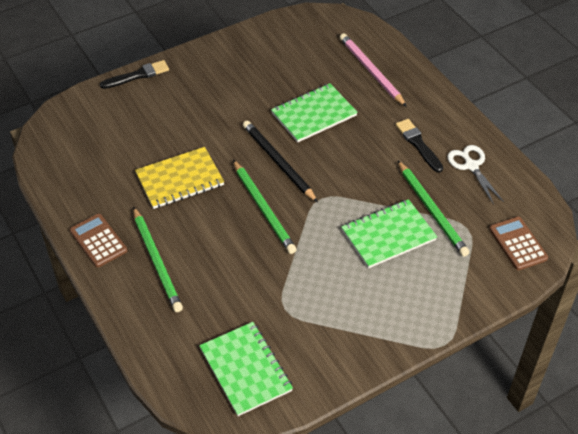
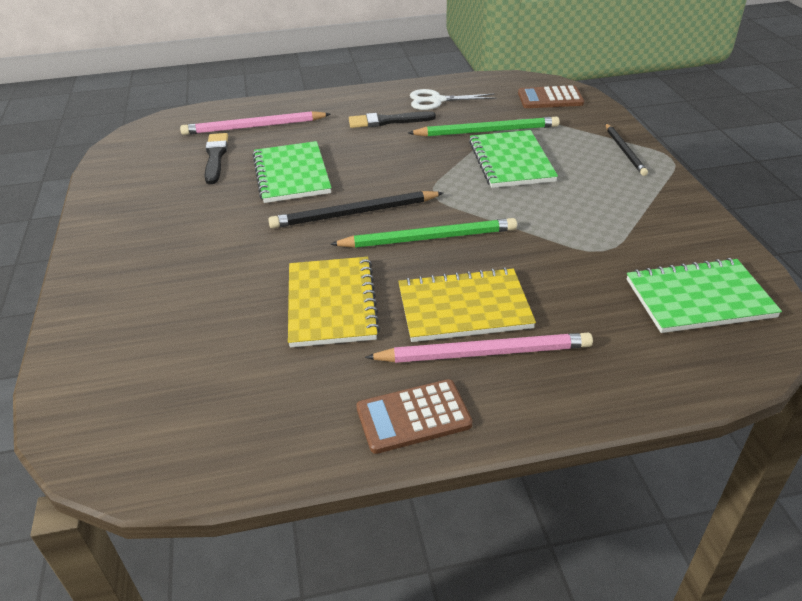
camera: 70 degrees left, 10 degrees down
black brush [100,60,169,89] -> black brush moved to [205,133,228,184]
green pencil [133,207,183,312] -> pink pencil [365,333,593,363]
none -> yellow notebook [398,267,536,342]
none -> black pencil [605,123,648,176]

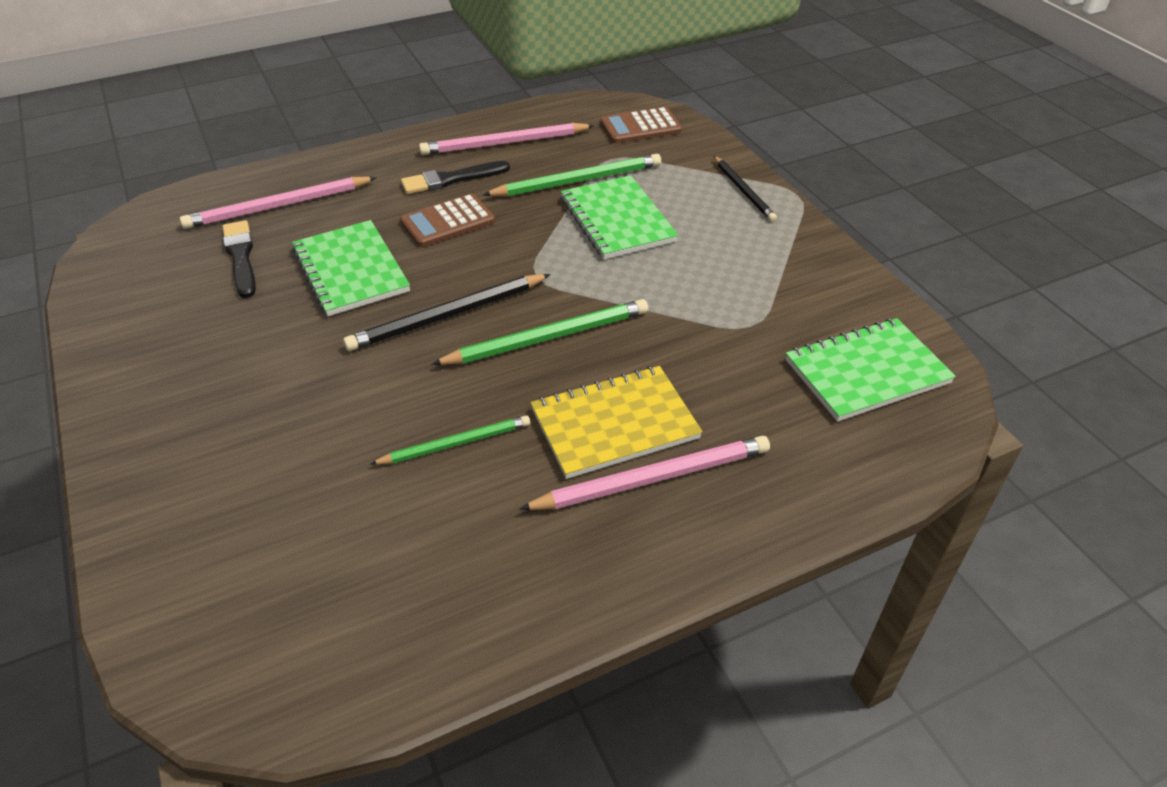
camera: 15 degrees left, 5 degrees up
yellow notebook [288,257,380,348] -> green pencil [370,415,530,465]
brown calculator [356,379,472,454] -> brown calculator moved to [400,194,495,247]
white scissors [410,89,497,110] -> pink pencil [419,123,594,155]

